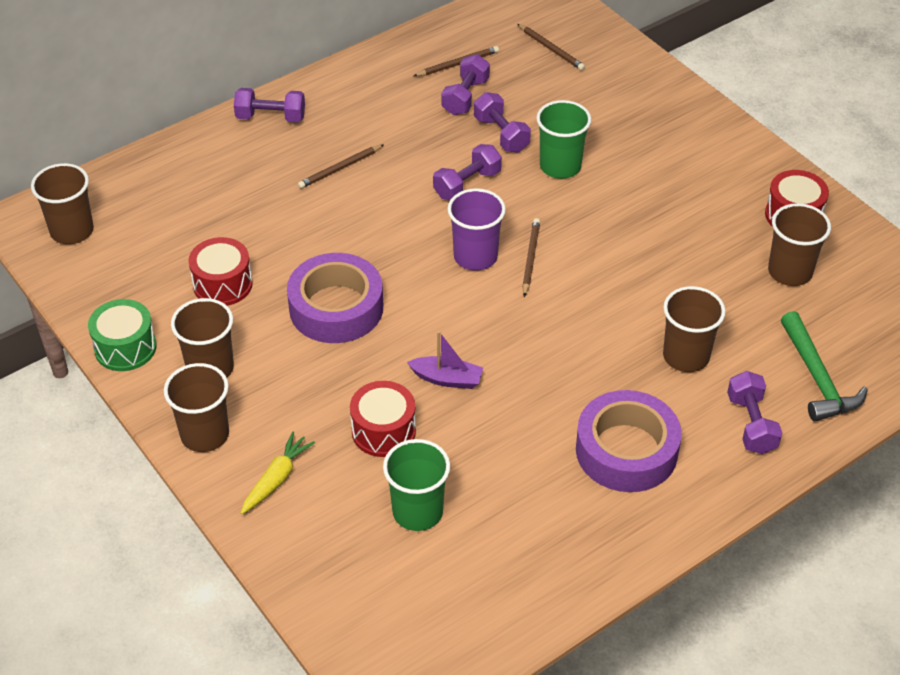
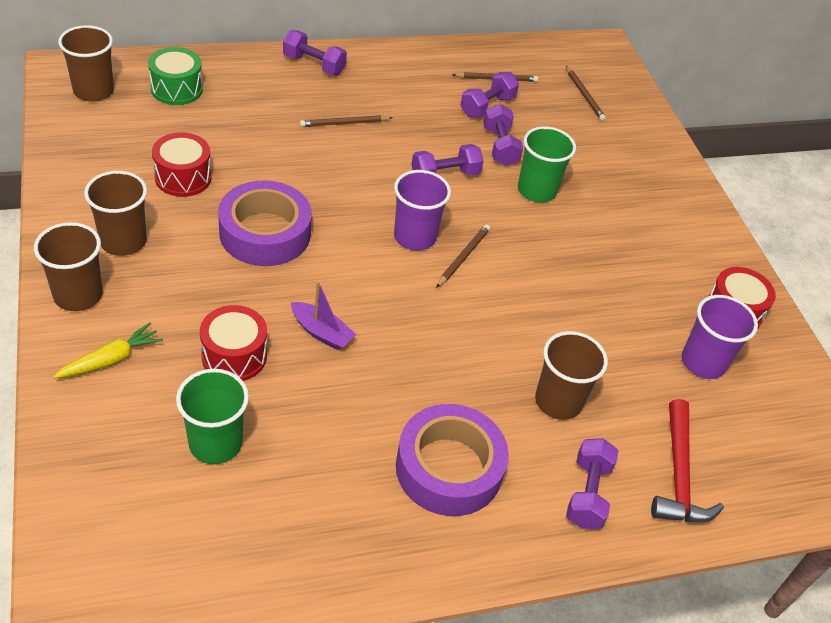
camera: 15 degrees right, 0 degrees up
green drum [88,299,156,371] -> green drum moved to [148,47,203,105]
brown cup [768,203,831,286] -> purple cup [682,295,758,379]
green hammer [781,311,868,421] -> red hammer [651,399,724,522]

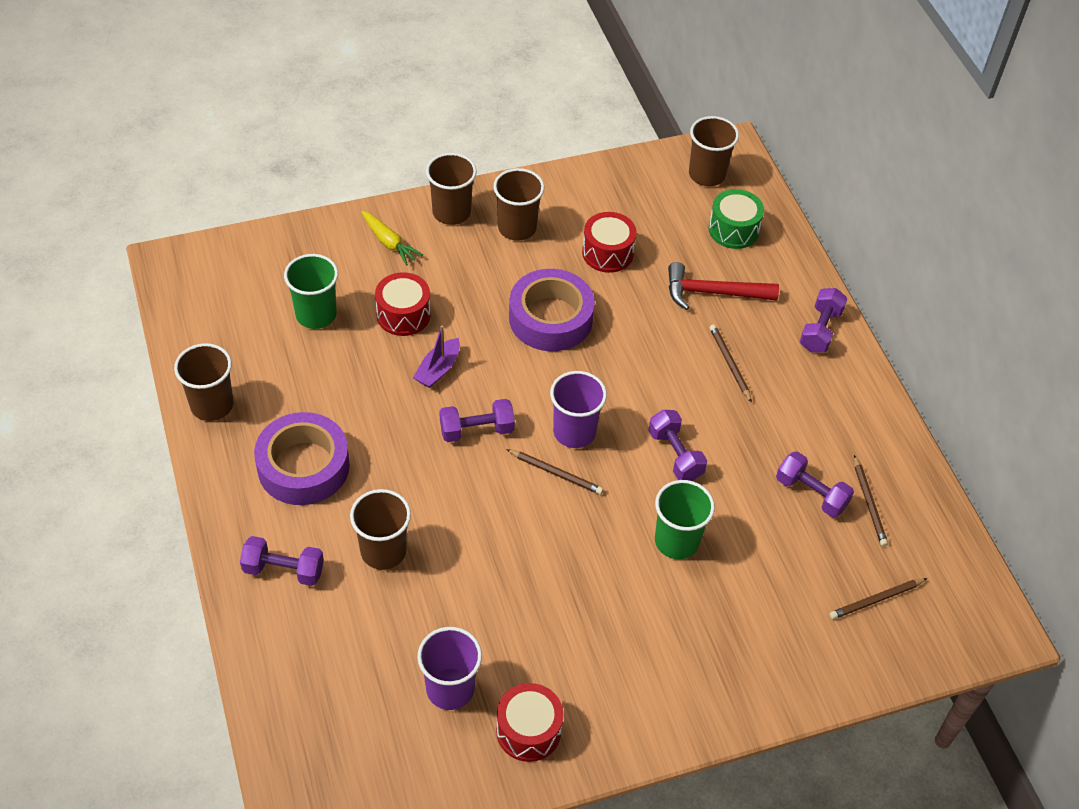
camera: 90 degrees right, 5 degrees up
purple dumbbell [483,104,523,166] -> purple dumbbell moved to [440,399,515,442]
red hammer [651,399,724,522] -> red hammer moved to [668,262,779,310]
none -> brown cup [174,343,234,421]

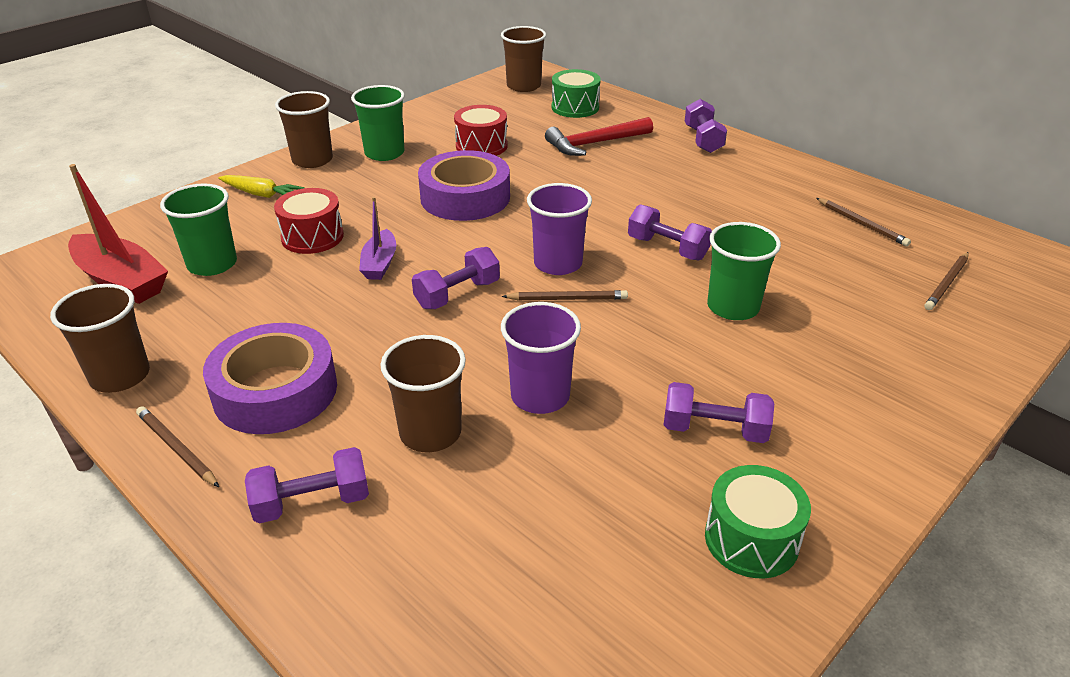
camera: 25 degrees left, 15 degrees down
purple cup [417,627,482,710] -> purple cup moved to [501,302,581,414]
brown cup [493,168,544,241] -> green cup [351,85,405,161]
red drum [496,683,563,762] -> green drum [705,465,811,578]
brown pencil [710,324,752,403] -> brown pencil moved to [136,406,219,487]
purple dumbbell [776,451,854,517] -> purple dumbbell moved to [663,382,774,443]
none -> red boat [68,164,168,304]

